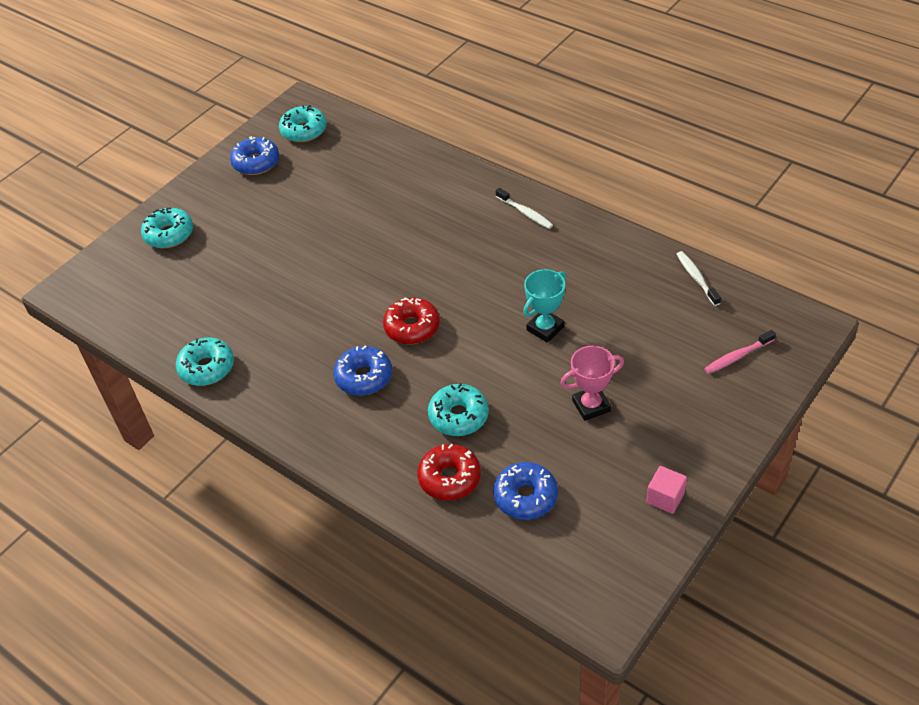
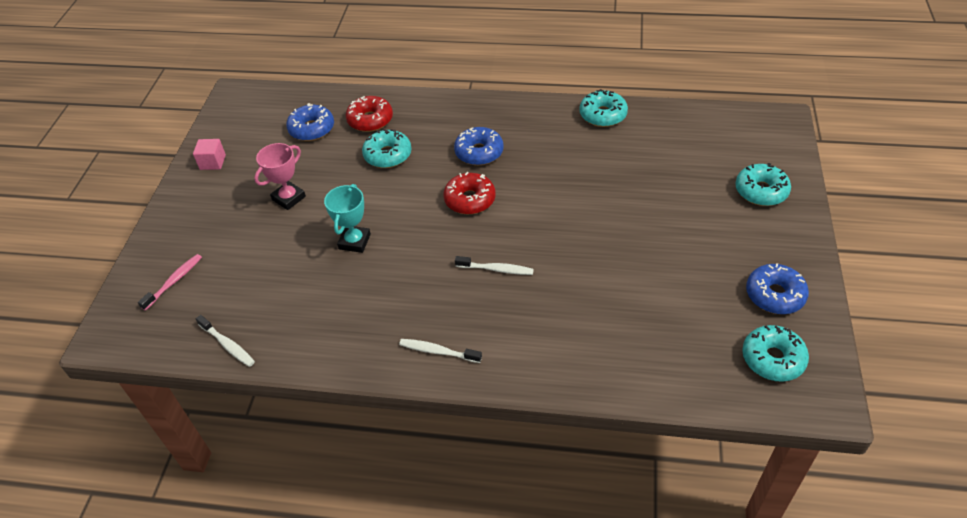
camera: 150 degrees right, 0 degrees up
none -> white toothbrush [455,256,534,275]

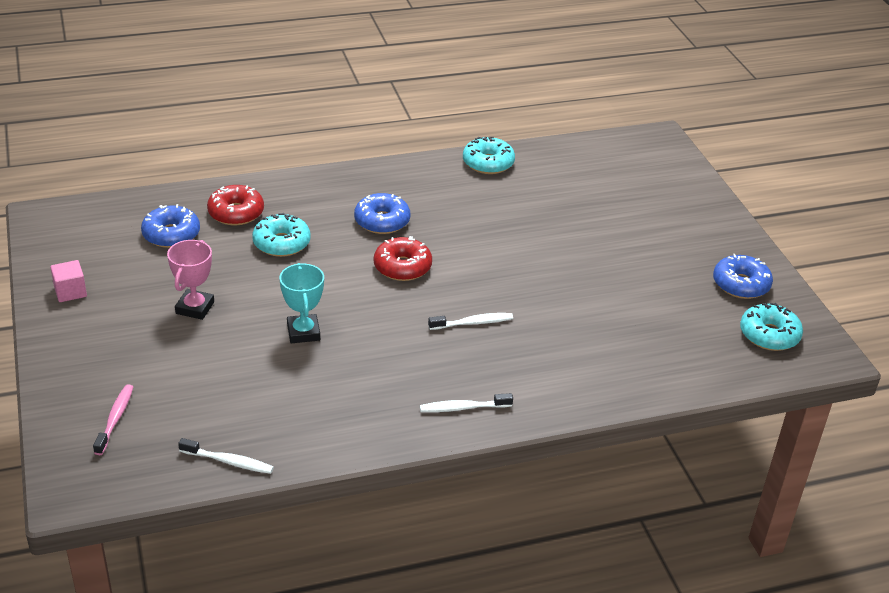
camera: 30 degrees left, 10 degrees down
turquoise donut [735,163,791,206] -> none

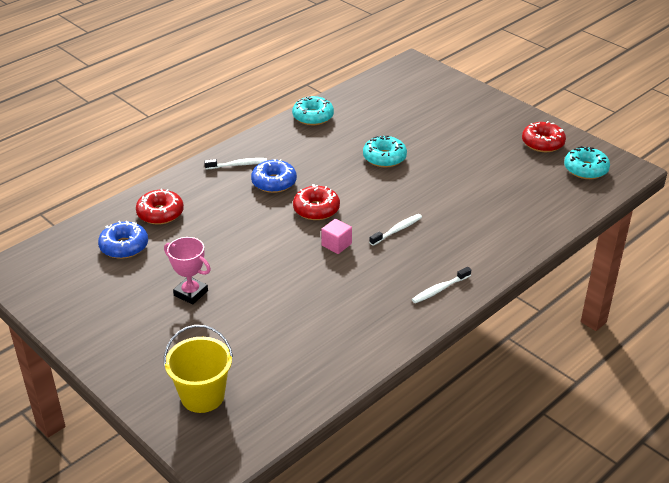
camera: 25 degrees left, 0 degrees up
pink cube [50,260,87,302] -> pink cube moved to [321,219,352,254]
pink toothbrush [93,384,133,455] -> yellow bucket [164,325,233,413]
pink trophy [167,240,214,320] -> pink trophy turned 45 degrees counterclockwise [164,237,211,305]
white toothbrush [178,438,274,474] -> white toothbrush moved to [204,158,267,169]
turquoise donut [252,213,311,257] -> turquoise donut moved to [363,136,407,167]
turquoise trophy [280,263,324,343] -> none
blue donut [713,254,773,299] -> red donut [522,121,566,152]

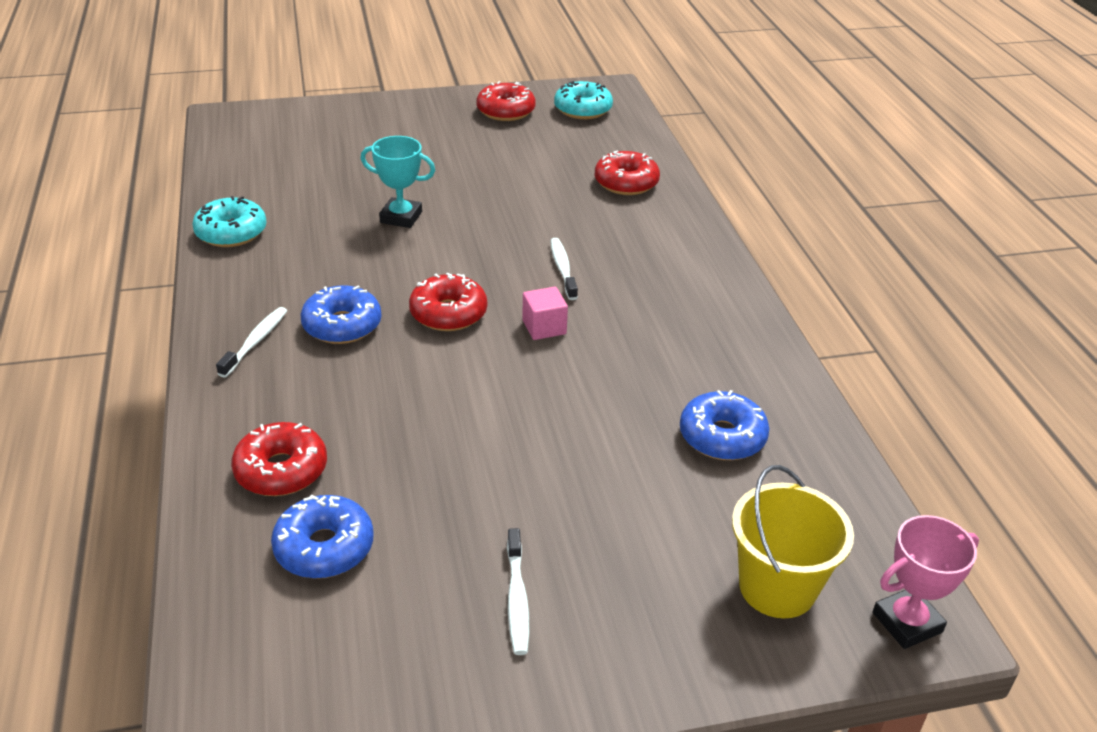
camera: 60 degrees left, 0 degrees up
pink trophy [164,237,211,305] -> pink trophy moved to [872,515,979,649]
turquoise donut [363,136,407,167] -> turquoise trophy [361,136,435,228]
white toothbrush [412,267,471,303] -> white toothbrush moved to [507,528,529,655]
none -> red donut [595,150,660,195]
none -> blue donut [680,390,769,460]

